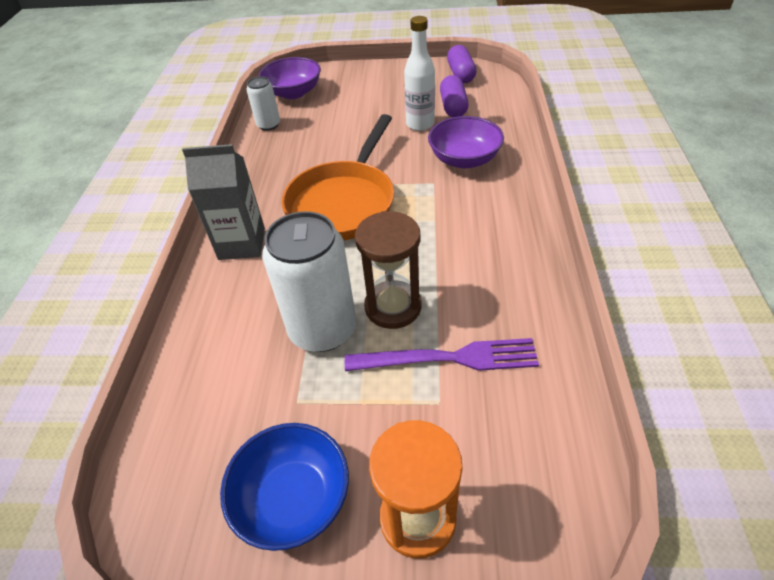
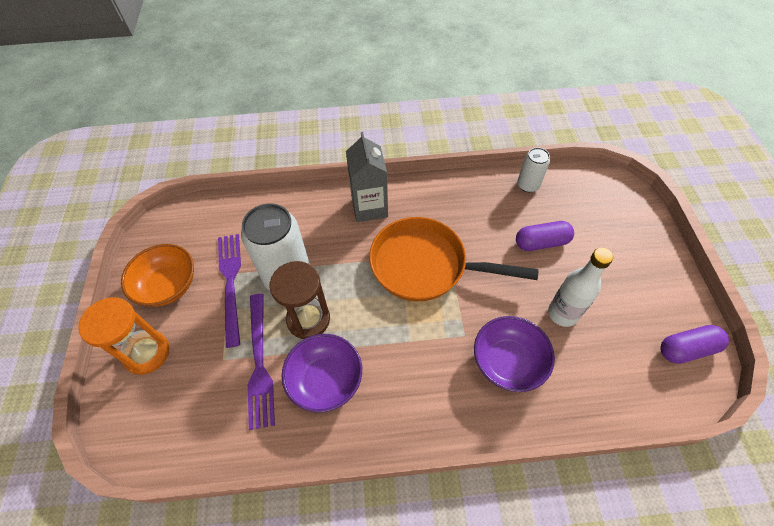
camera: 80 degrees right, 10 degrees up
blue bowl [220,423,349,551] -> orange bowl [121,244,194,307]
purple bowl [258,57,321,99] -> purple bowl moved to [281,334,362,413]
purple capsule [440,75,469,117] -> purple capsule moved to [516,221,574,251]
none -> purple fork [218,234,241,348]

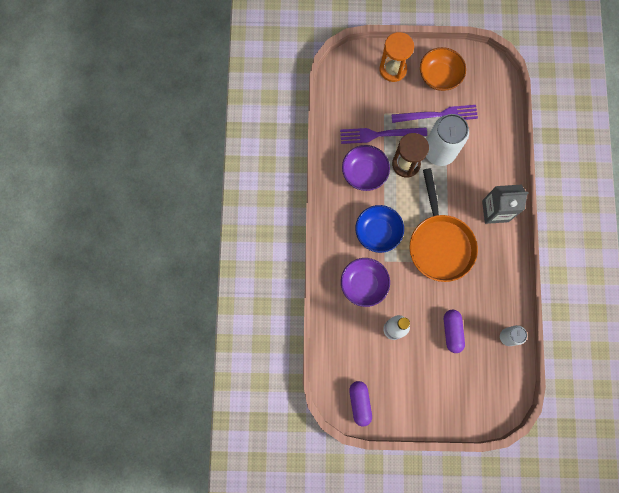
camera: 95 degrees right, 20 degrees up
orange pan [369,217,538,301] -> orange pan turned 150 degrees clockwise [409,168,478,282]
none -> blue bowl [355,205,404,253]

